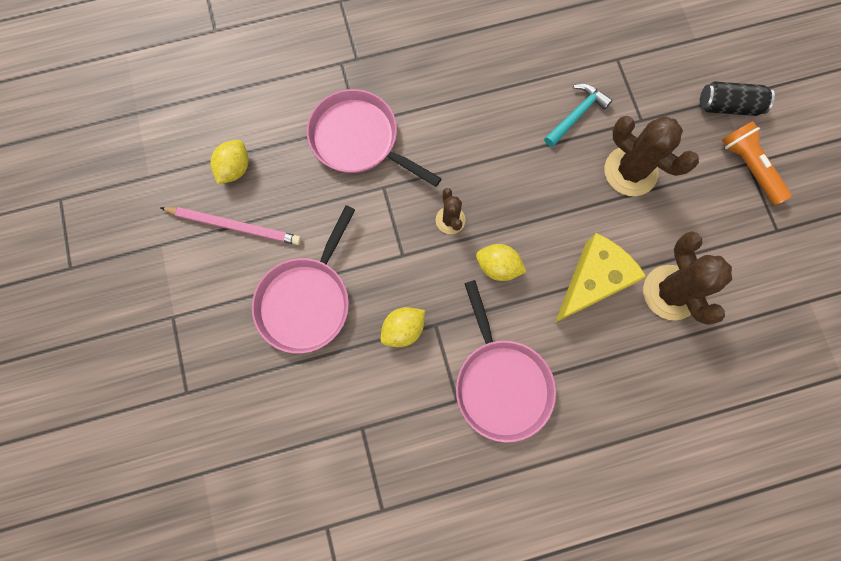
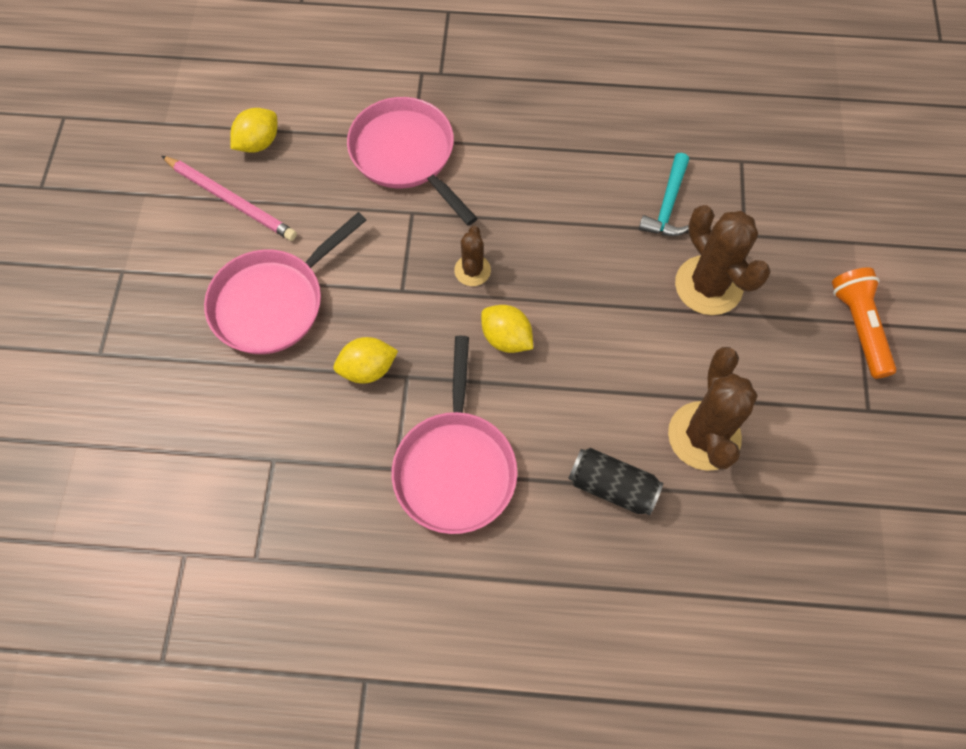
camera: 20 degrees right, 10 degrees down
turquoise hammer [544,84,612,147] -> turquoise hammer turned 135 degrees clockwise [639,153,689,236]
yellow cheese [555,233,647,323] -> none
black can [700,81,775,116] -> black can moved to [568,448,663,516]

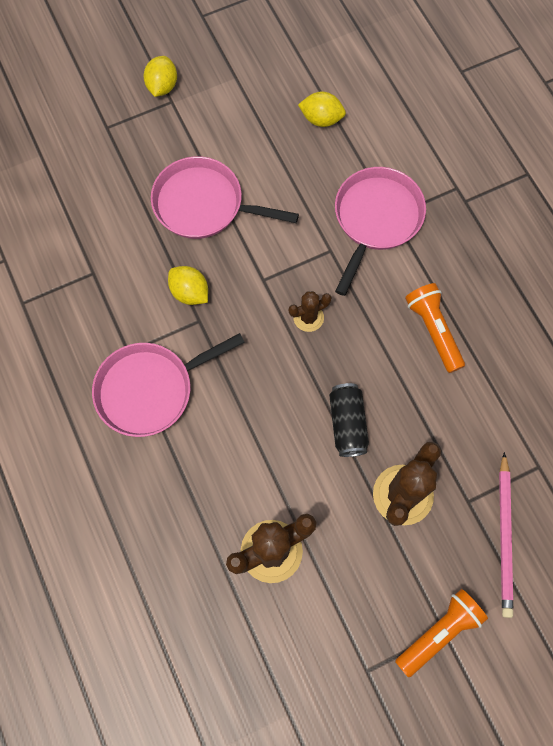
camera: 60 degrees right, 5 degrees up
pink pencil [162,156,297,241] -> pink pencil moved to [499,452,513,618]
yellow lemon [481,305,533,353] -> yellow lemon moved to [144,56,177,97]
black can [568,448,663,516] -> black can moved to [329,383,369,457]
turquoise hammer [639,153,689,236] -> none
none -> orange flashlight [405,283,465,373]

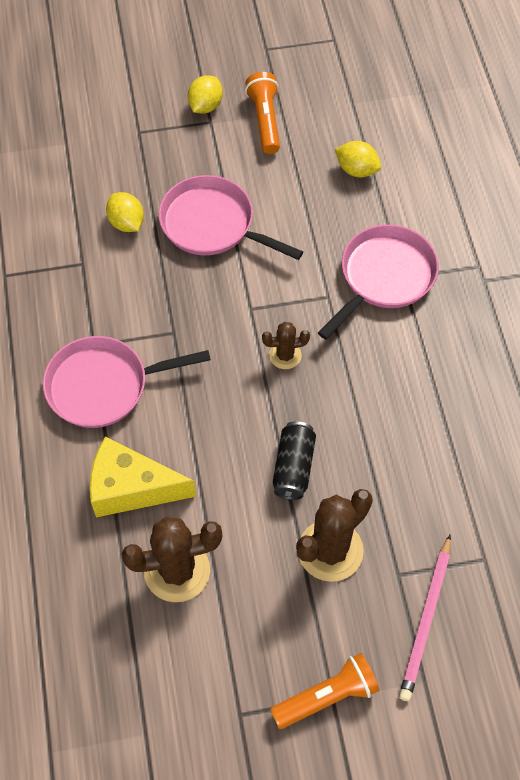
camera: 15 degrees right, 10 degrees down
yellow lemon [168,266,208,305] -> yellow lemon moved to [106,192,144,232]
orange flashlight [405,283,465,373] -> orange flashlight moved to [245,72,280,154]
none -> yellow cheese [90,437,196,517]

